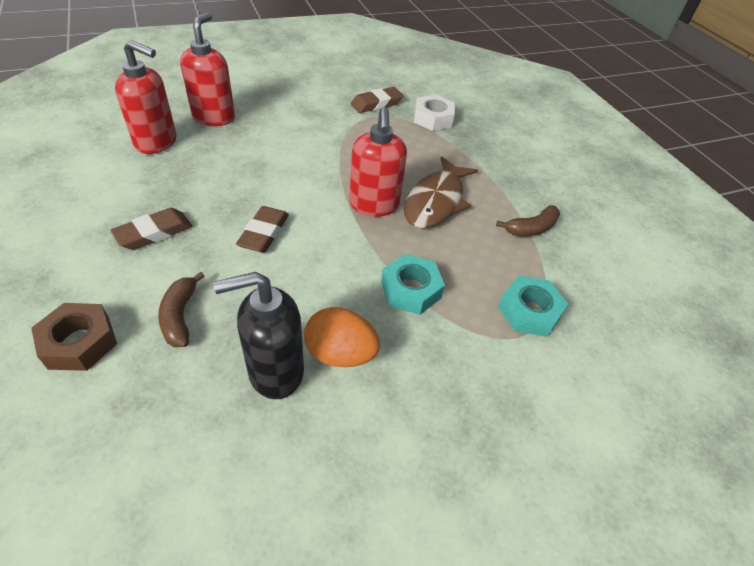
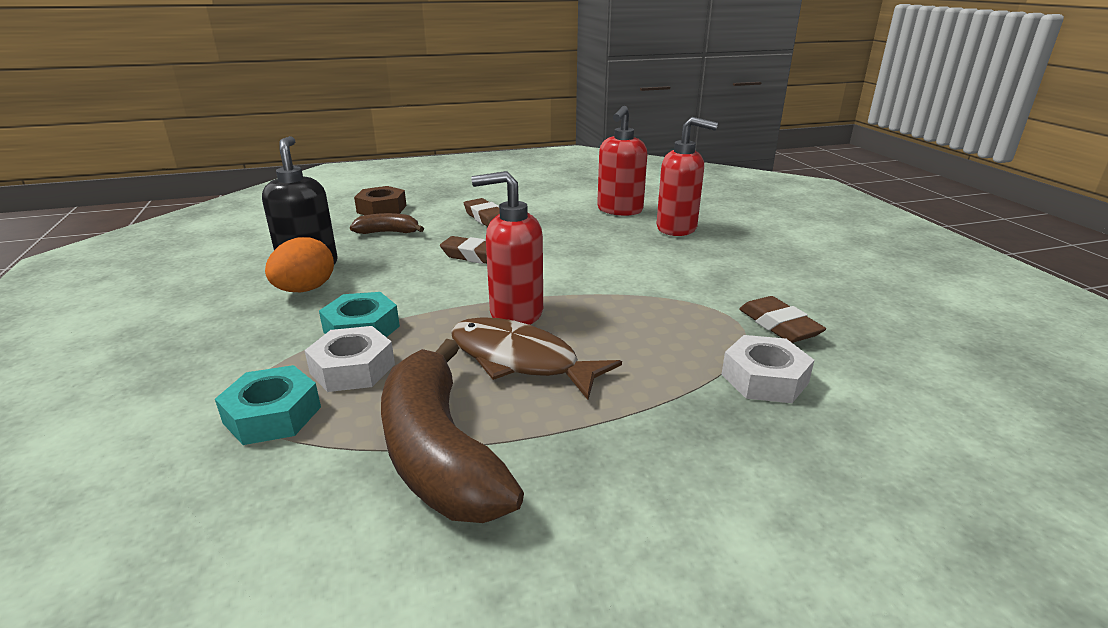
camera: 100 degrees right, 20 degrees down
brown banana [496,205,560,236] -> brown banana [381,339,524,523], size x2.05
none -> white nut [304,326,395,392]

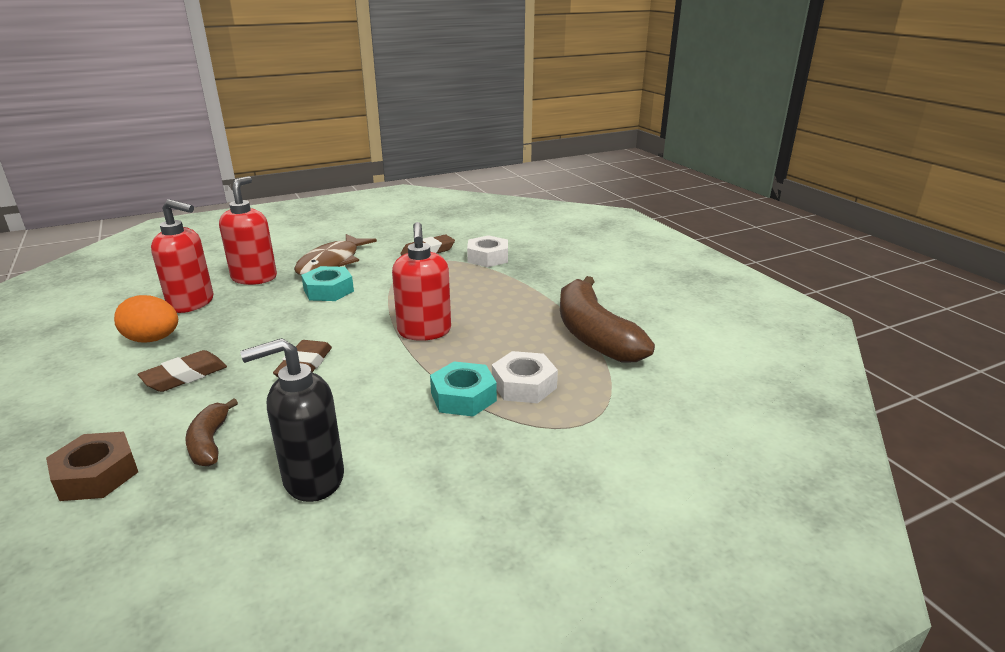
camera: 100 degrees left, 0 degrees up
turquoise nut [215,365,321,445] -> turquoise nut moved to [301,266,354,301]
orange egg [265,237,334,292] -> orange egg moved to [114,295,178,343]
brown banana [381,339,524,523] -> brown banana turned 105 degrees clockwise [560,276,655,363]
brown fish [451,317,622,400] -> brown fish moved to [294,234,377,275]

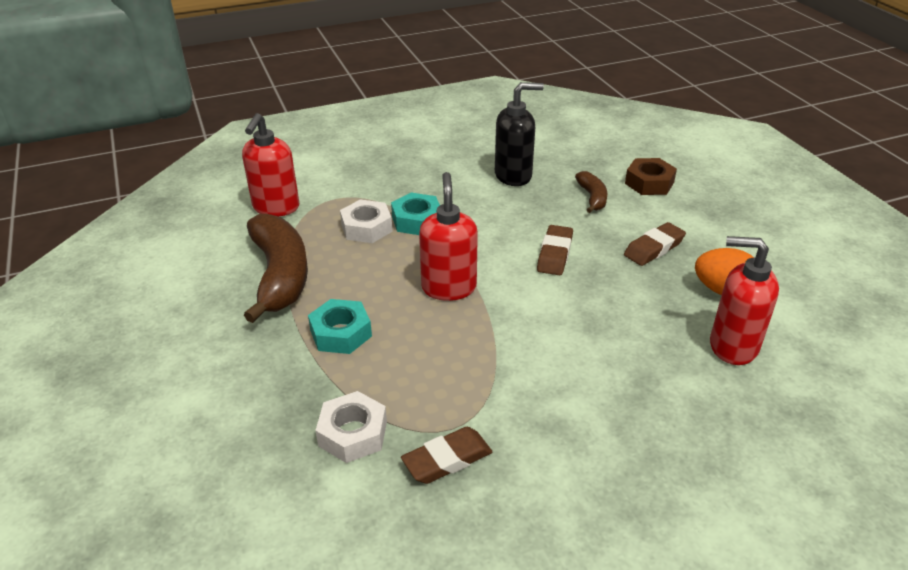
camera: 175 degrees left, 10 degrees up
red soap dispenser [219,176,277,285] -> red soap dispenser moved to [242,113,299,216]
brown fish [294,234,377,275] -> none
turquoise nut [301,266,354,301] -> turquoise nut moved to [308,299,372,354]

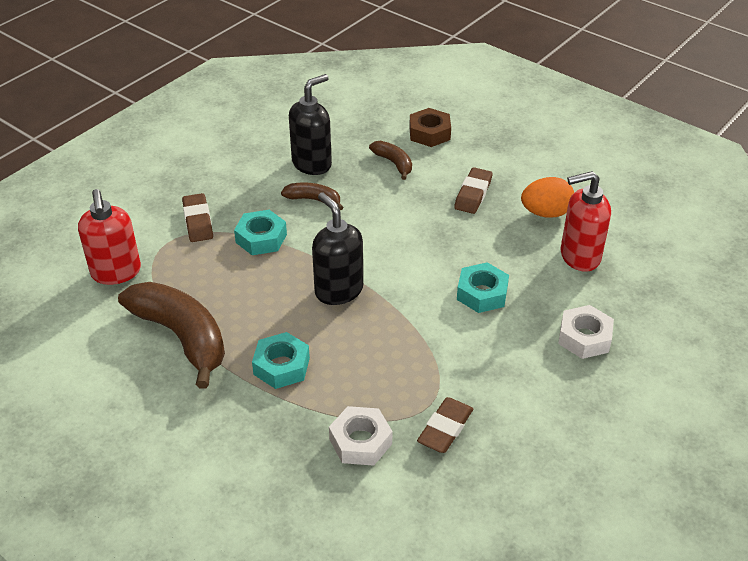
camera: 30 degrees left, 5 degrees up
white nut [340,199,393,243] -> white nut moved to [558,305,614,359]
red soap dispenser [419,172,478,301] -> black soap dispenser [312,192,363,305]
brown eraser [537,225,573,275] -> brown eraser moved to [182,193,213,242]
none -> brown banana [281,182,344,210]
none -> turquoise nut [457,262,509,313]

